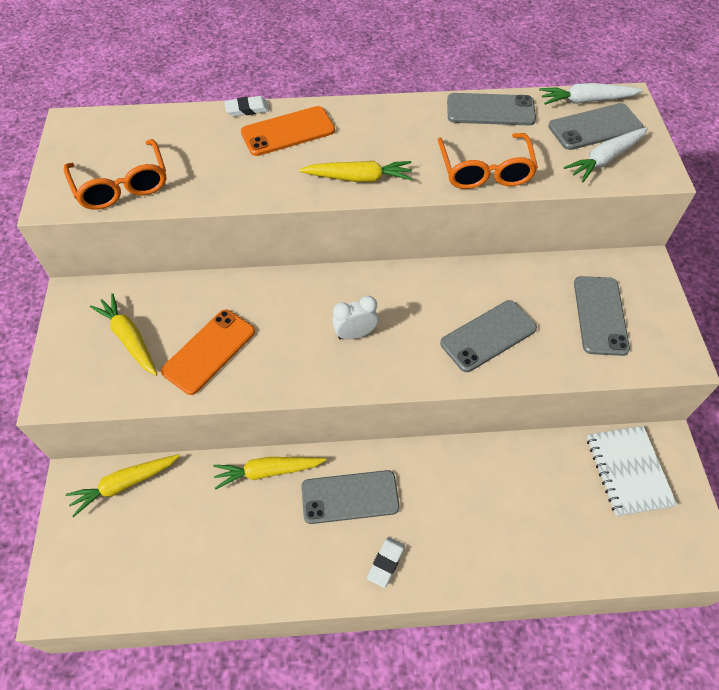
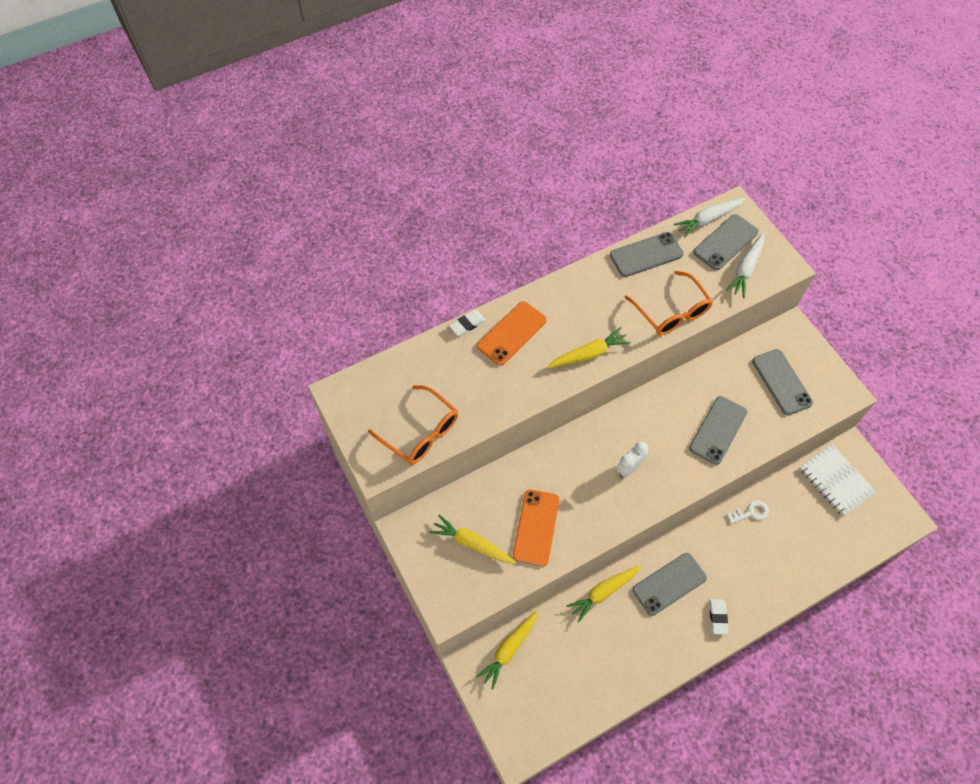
camera: 25 degrees left, 5 degrees up
none -> white key [727,500,769,524]

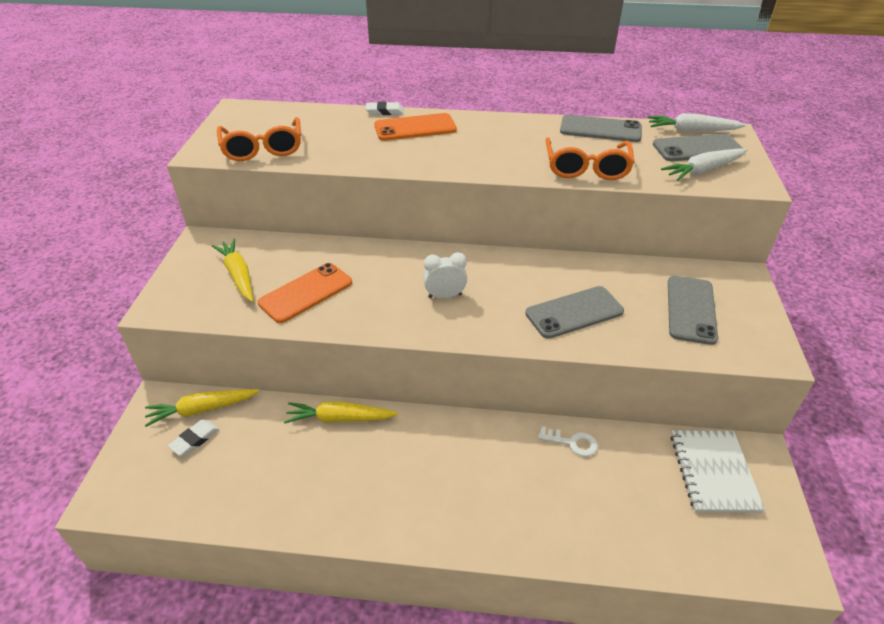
camera: 35 degrees right, 20 degrees down
yellow carrot [547,327,631,368] -> none
grey phone [632,553,707,616] -> none
white eraser [709,599,728,635] -> white eraser moved to [168,419,219,456]

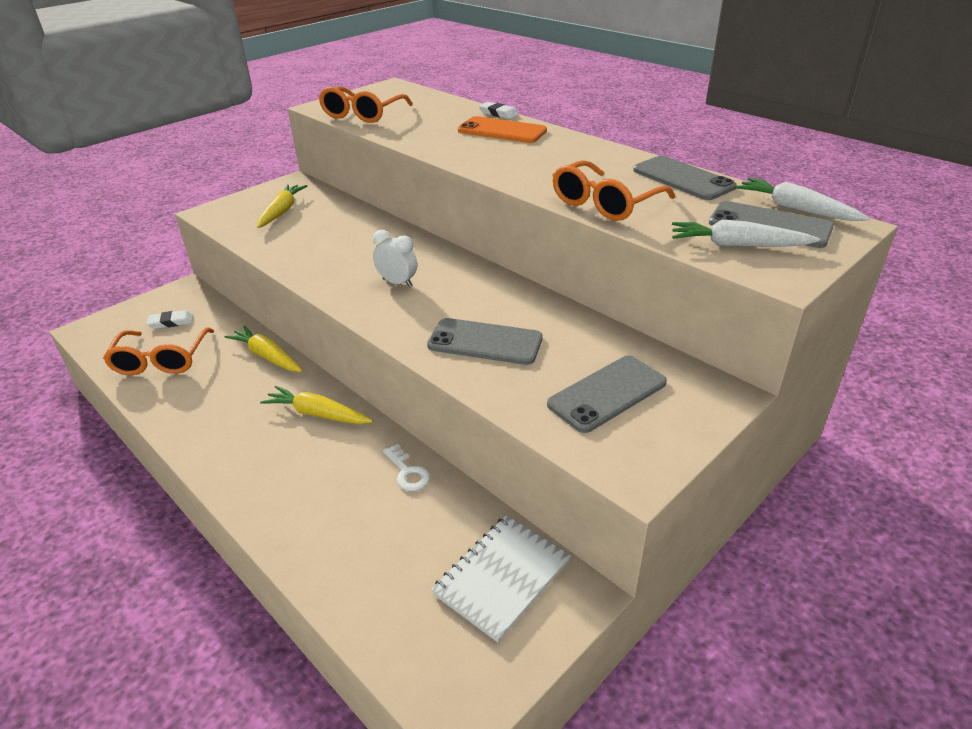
camera: 40 degrees right, 5 degrees down
yellow carrot [145,389,260,427] -> yellow carrot moved to [260,386,373,424]
orange phone [258,263,352,323] -> none
none -> orange glasses [103,327,214,375]

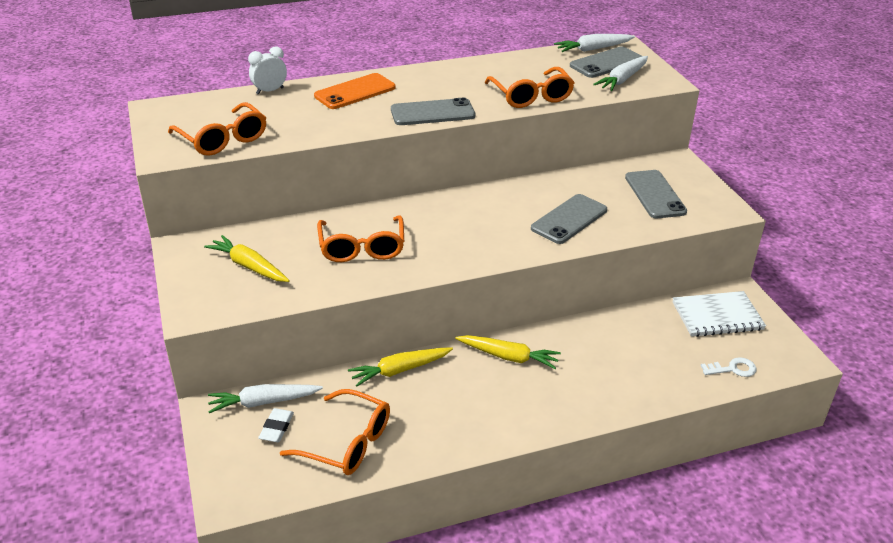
camera: 65 degrees left, 0 degrees up
yellow carrot [260,386,373,424] -> yellow carrot turned 120 degrees counterclockwise [455,335,561,369]
white clock [373,230,417,287] -> white clock moved to [248,46,287,95]
white key [383,444,430,491] -> white key moved to [700,357,757,377]
white notebook [431,515,571,642] -> white notebook turned 75 degrees counterclockwise [673,291,766,337]
white eraser [479,102,519,119] -> none
grey phone [633,156,737,200] -> grey phone moved to [391,98,475,125]
none -> white carrot [208,384,323,413]
none -> orange glasses [317,215,404,262]

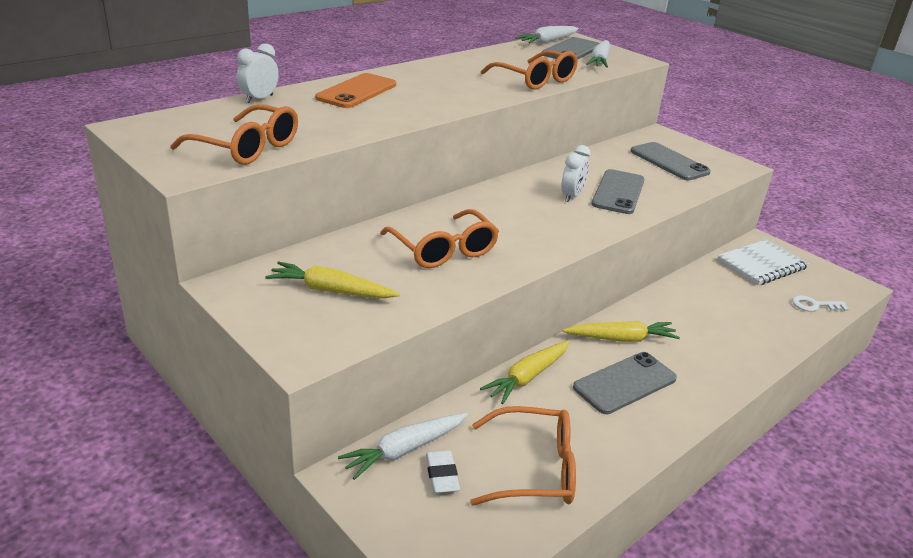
camera: 25 degrees left, 5 degrees down
grey phone [391,98,475,125] -> grey phone moved to [573,352,677,414]
white key [700,357,757,377] -> white key turned 150 degrees counterclockwise [792,296,849,312]
none -> white clock [561,145,591,202]

